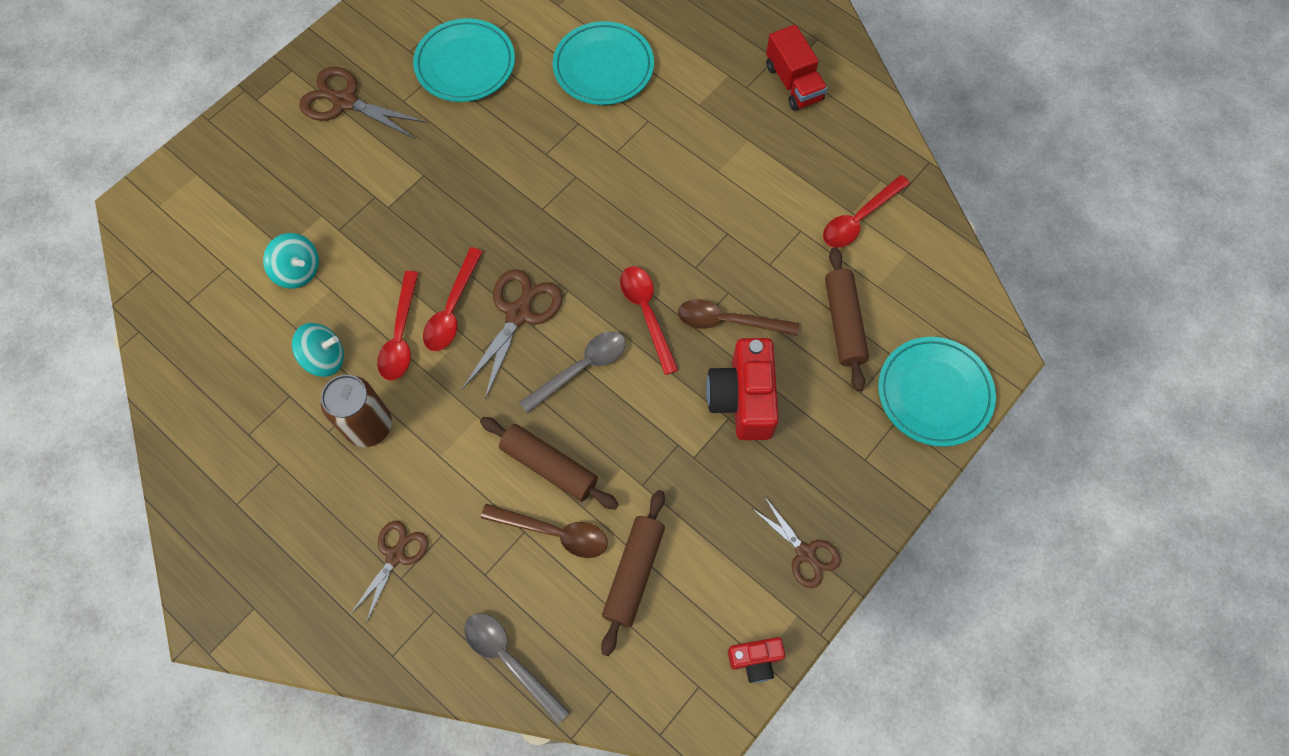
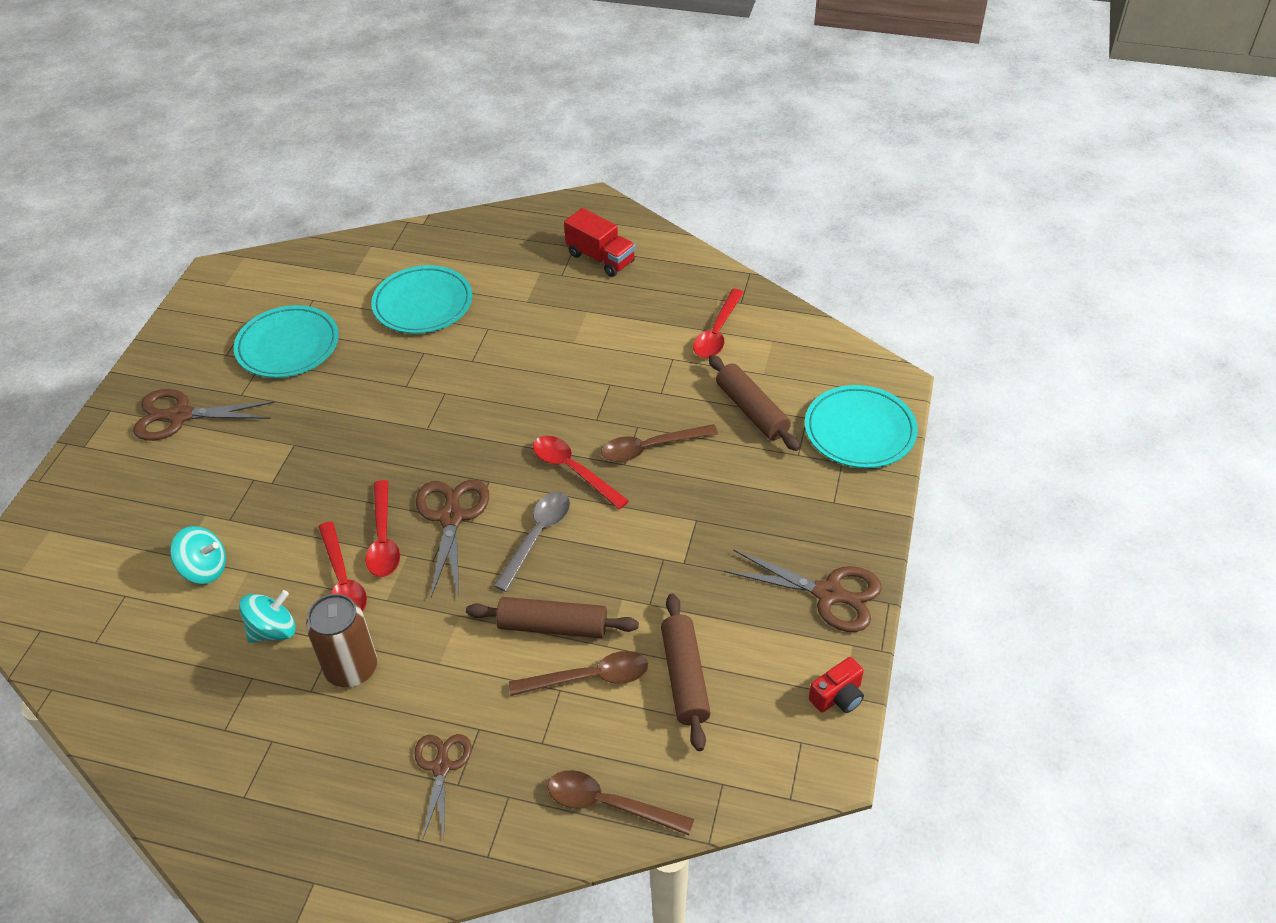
camera: 25 degrees left, 20 degrees down
grey spoon [464,613,570,725] -> brown spoon [547,770,694,835]
red camera [706,338,779,440] -> none
brown scissors [752,496,841,588] -> brown scissors [724,549,882,632], size x1.51

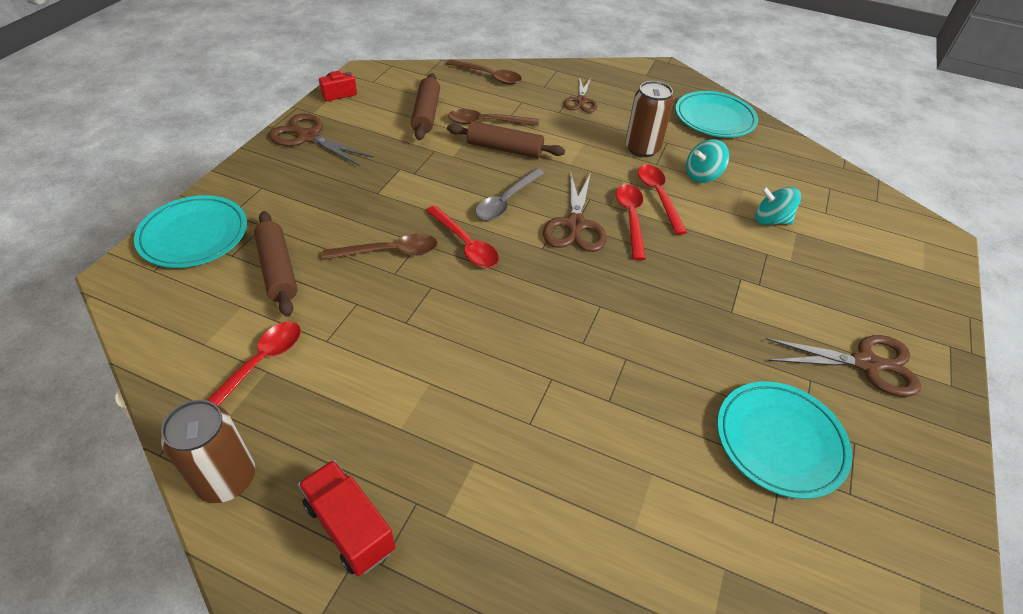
camera: 175 degrees left, 0 degrees up
turquoise plate [371,265,472,334] -> turquoise plate moved to [675,91,758,137]
none -> brown can [161,400,255,503]

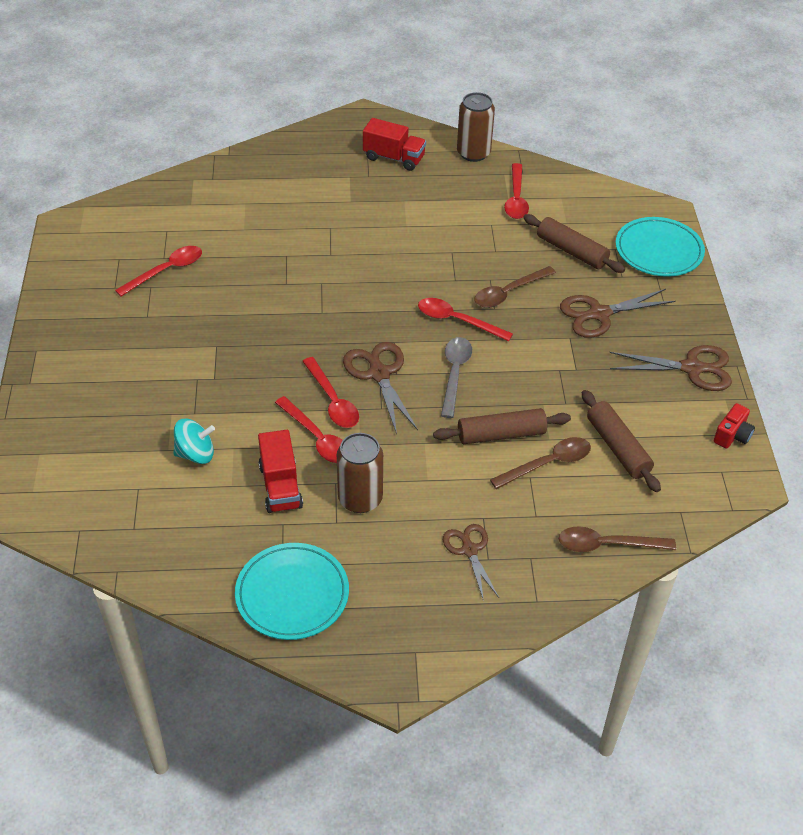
camera: 155 degrees right, 0 degrees up
turquoise spinning top [686,139,729,183] -> red truck [258,430,303,513]
turquoise plate [717,381,852,499] -> red spoon [115,246,202,296]
brown scissors [766,335,921,397] -> brown scissors moved to [560,289,676,338]

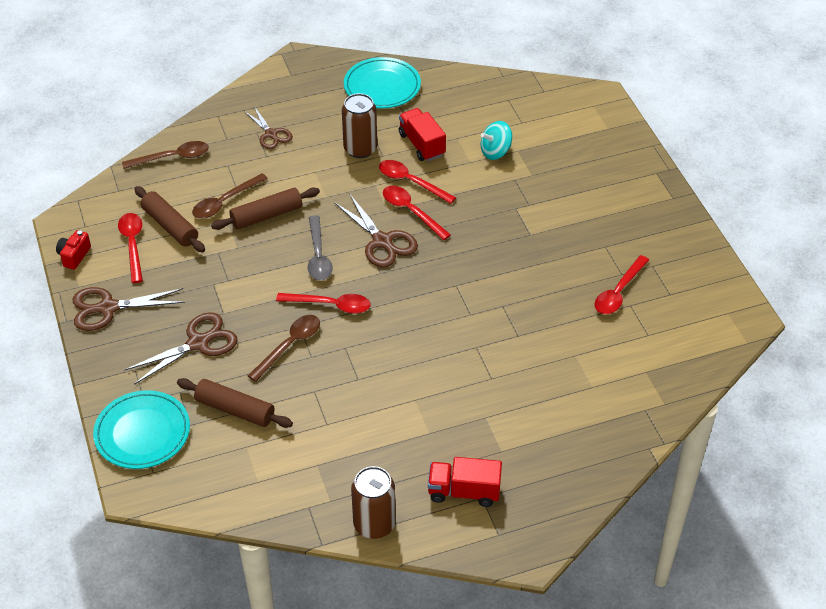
camera: 165 degrees right, 0 degrees up
red spoon [504,163,529,219] -> red spoon moved to [118,213,143,283]

